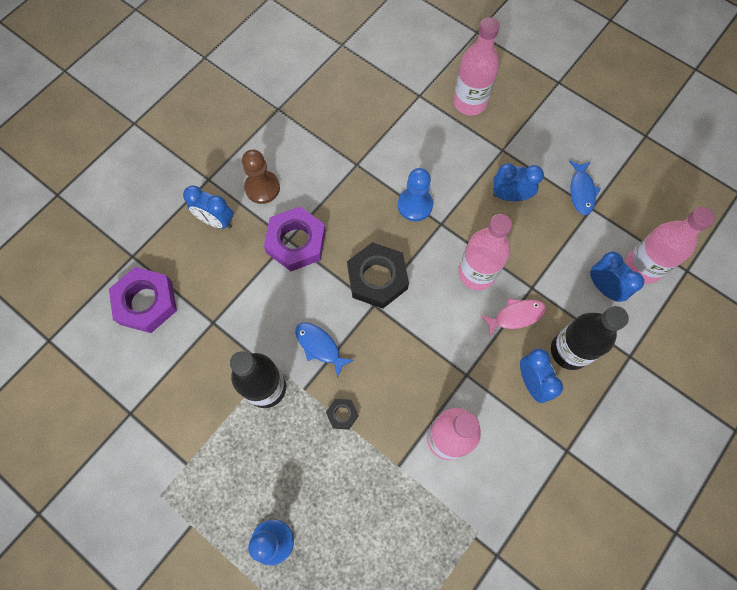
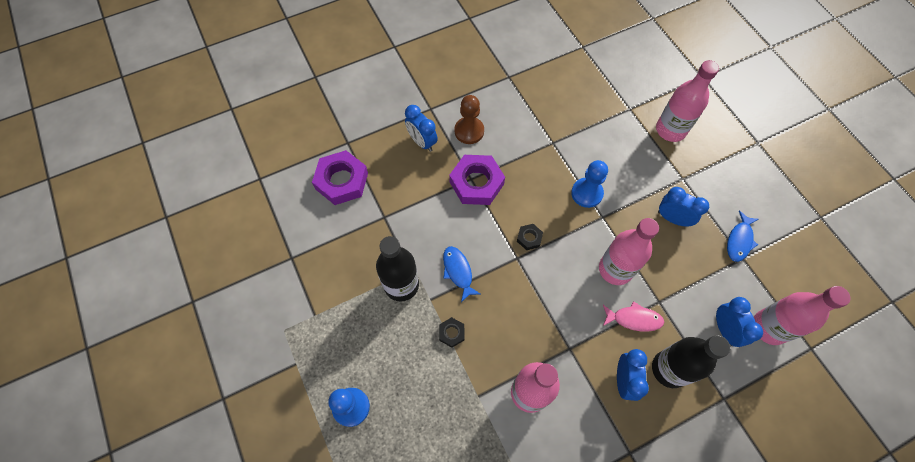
camera: 25 degrees right, 5 degrees down
black nut [347,242,409,309] -> black nut [517,224,543,250], size x0.47

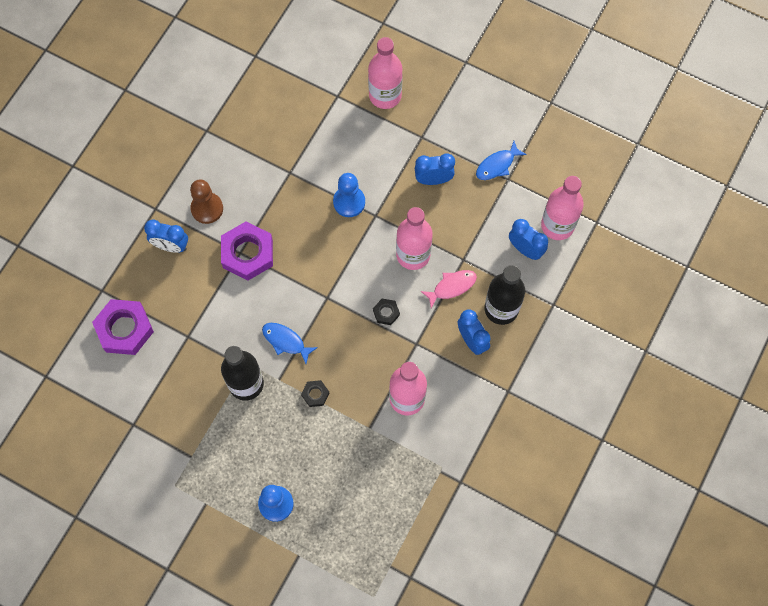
camera: 35 degrees left, 5 degrees up
black nut [517,224,543,250] -> black nut moved to [373,299,400,325]
blue fish [727,211,759,262] -> blue fish turned 60 degrees clockwise [476,141,527,180]

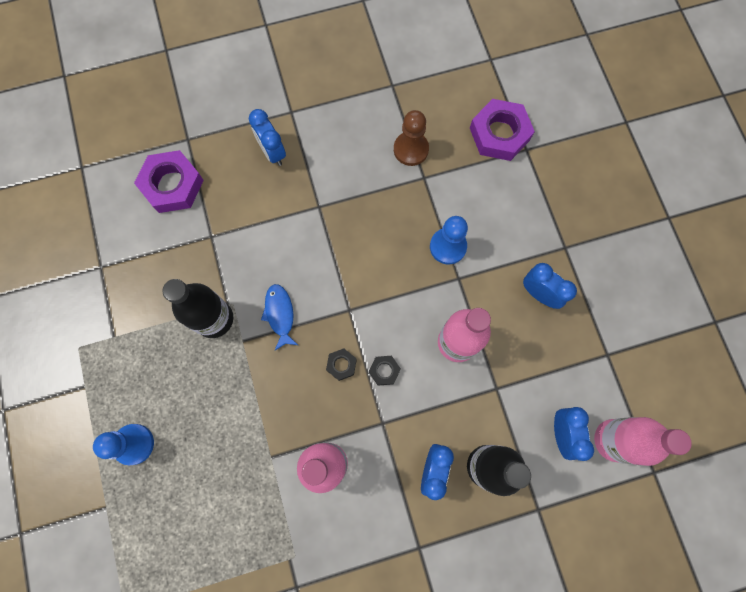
camera: 45 degrees right, 5 degrees up
brown pawn [190,179,223,224] -> brown pawn moved to [394,110,429,166]
purple nut [221,221,273,281] -> purple nut moved to [470,99,535,161]
black nut [301,380,329,407] -> black nut moved to [326,348,357,381]
pink bottle [368,37,403,109] -> none
pink fish [421,270,477,308] -> none
blue fish [476,141,527,180] -> none

